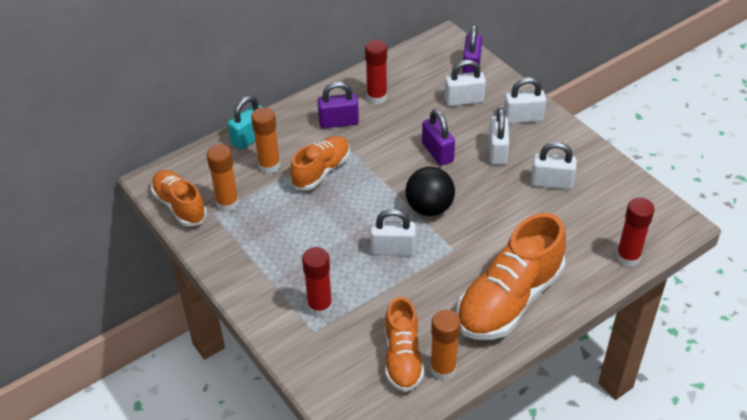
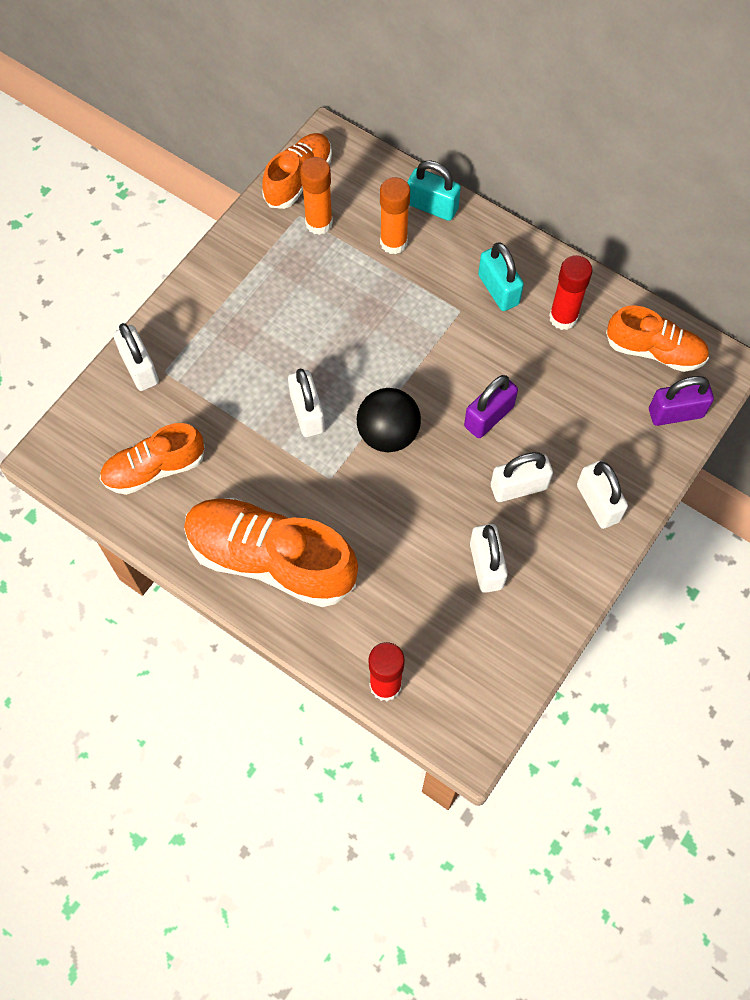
camera: 70 degrees right, 20 degrees up
orange shoe [290,136,350,190] -> orange shoe moved to [606,306,709,372]
red glue stick [302,247,333,317] -> none
purple padlock [317,82,359,128] -> turquoise padlock [478,242,524,311]
orange glue stick [430,309,461,381] -> none
white padlock [445,60,486,106] -> white padlock moved to [113,323,159,391]

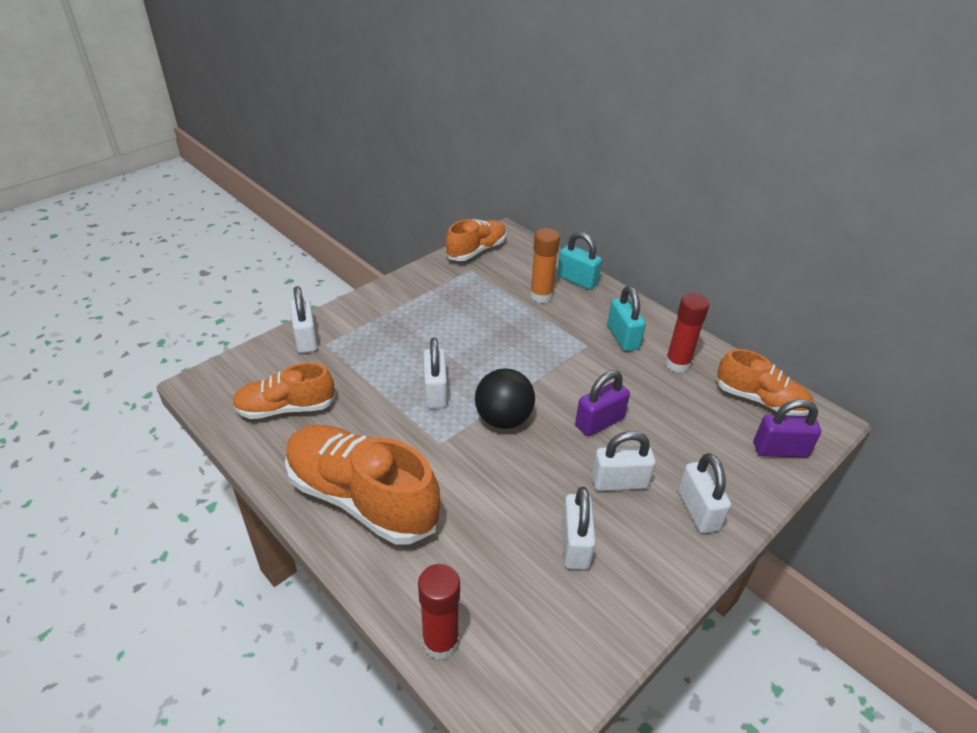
camera: 10 degrees right, 25 degrees down
orange glue stick [300,157,333,235] -> none

